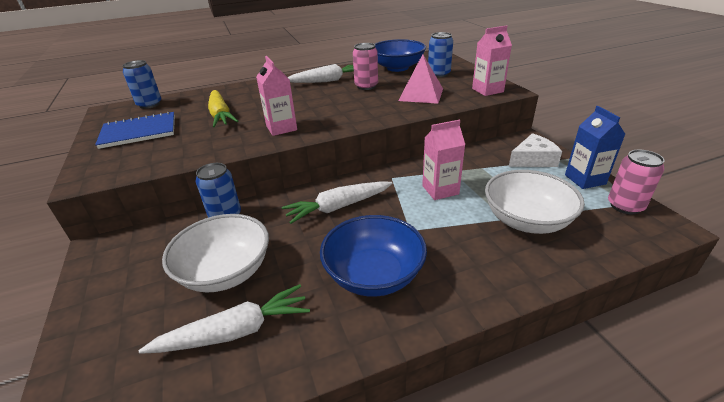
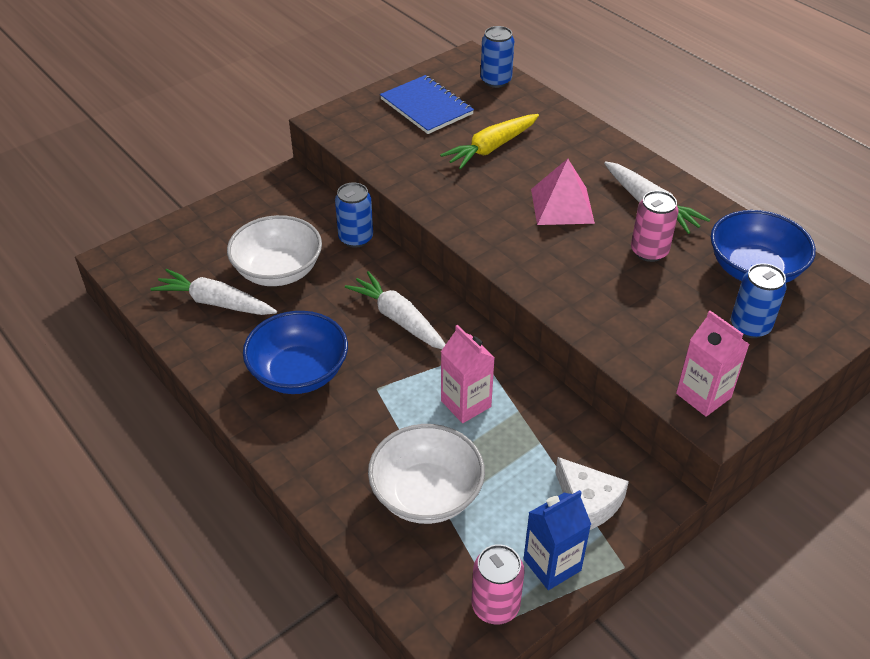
camera: 70 degrees right, 10 degrees up
white carrot [139,284,310,354] -> white carrot turned 150 degrees clockwise [150,269,277,315]
pink carton [256,56,297,136] -> none
pink pyramid [398,54,443,104] -> pink pyramid moved to [531,159,595,225]

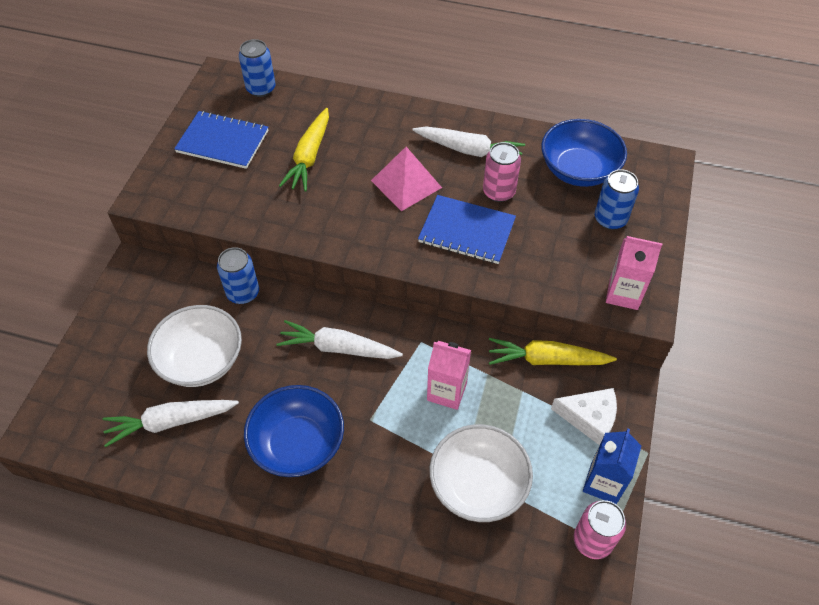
camera: 35 degrees left, 10 degrees up
none -> blue notebook [418,195,516,264]
none -> yellow carrot [489,338,617,365]

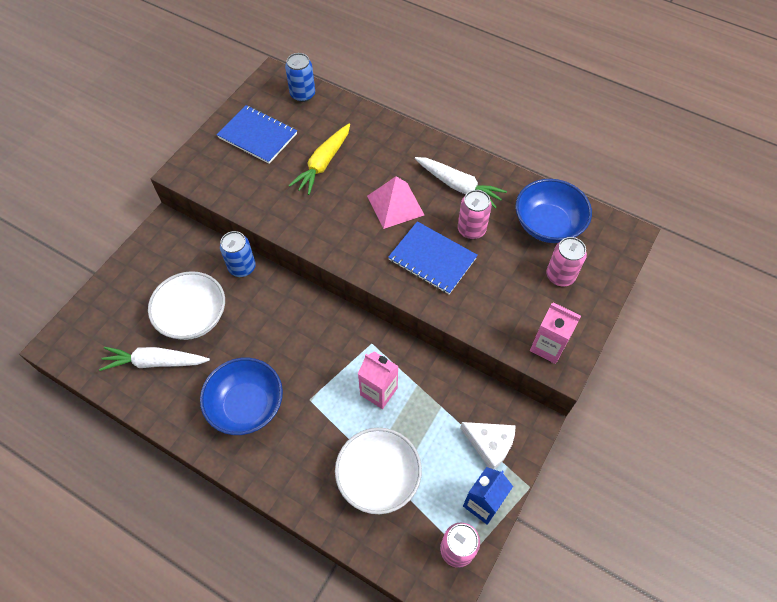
camera: 15 degrees right, 5 degrees up
white carrot [276,320,403,359] -> none
yellow carrot [489,338,617,365] -> none
blue can [595,169,639,230] -> pink can [546,237,587,286]

